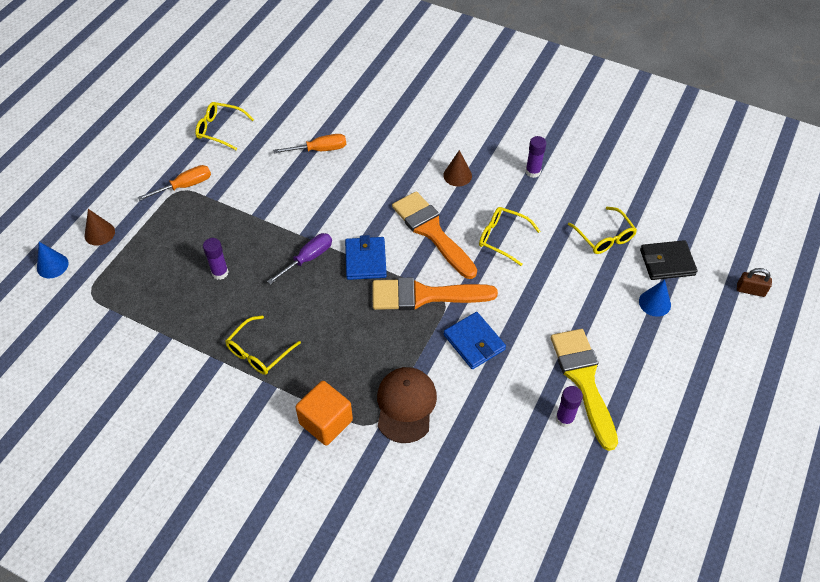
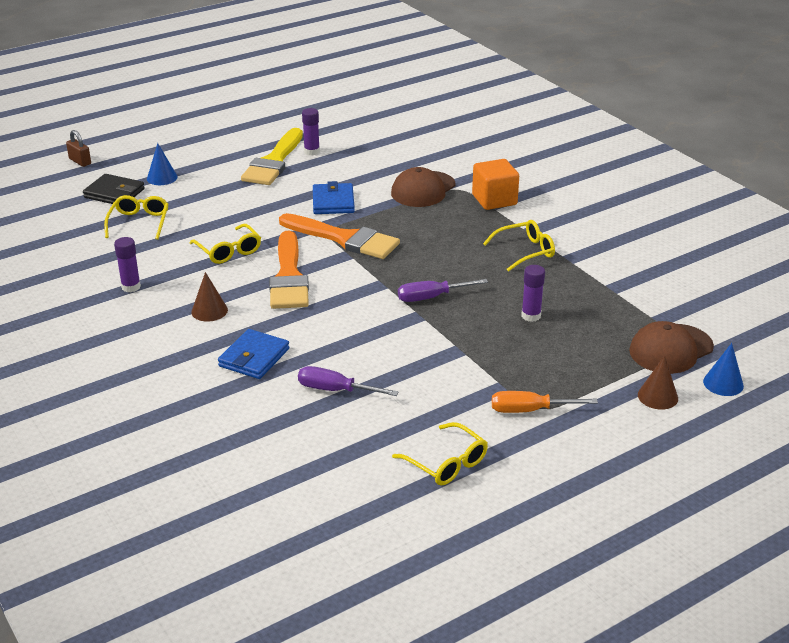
camera: 150 degrees left, 20 degrees down
orange screwdriver [273,134,346,154] -> purple screwdriver [298,366,399,396]
blue wallet [345,235,387,280] -> blue wallet moved to [218,329,290,379]
none -> brown cap [629,321,714,374]

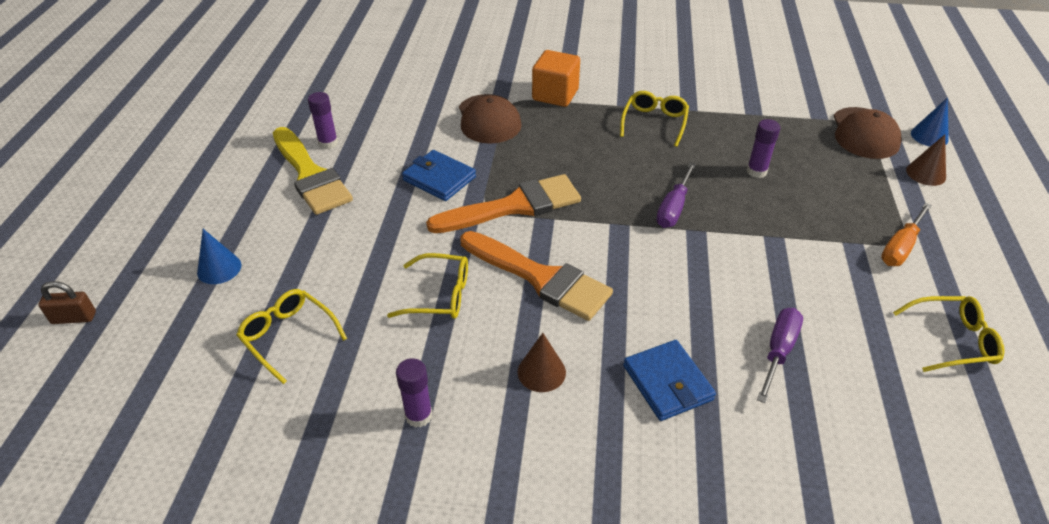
camera: 50 degrees left, 10 degrees up
black wallet [83,174,145,204] -> none
purple screwdriver [298,366,399,396] -> purple screwdriver turned 150 degrees clockwise [757,308,803,403]

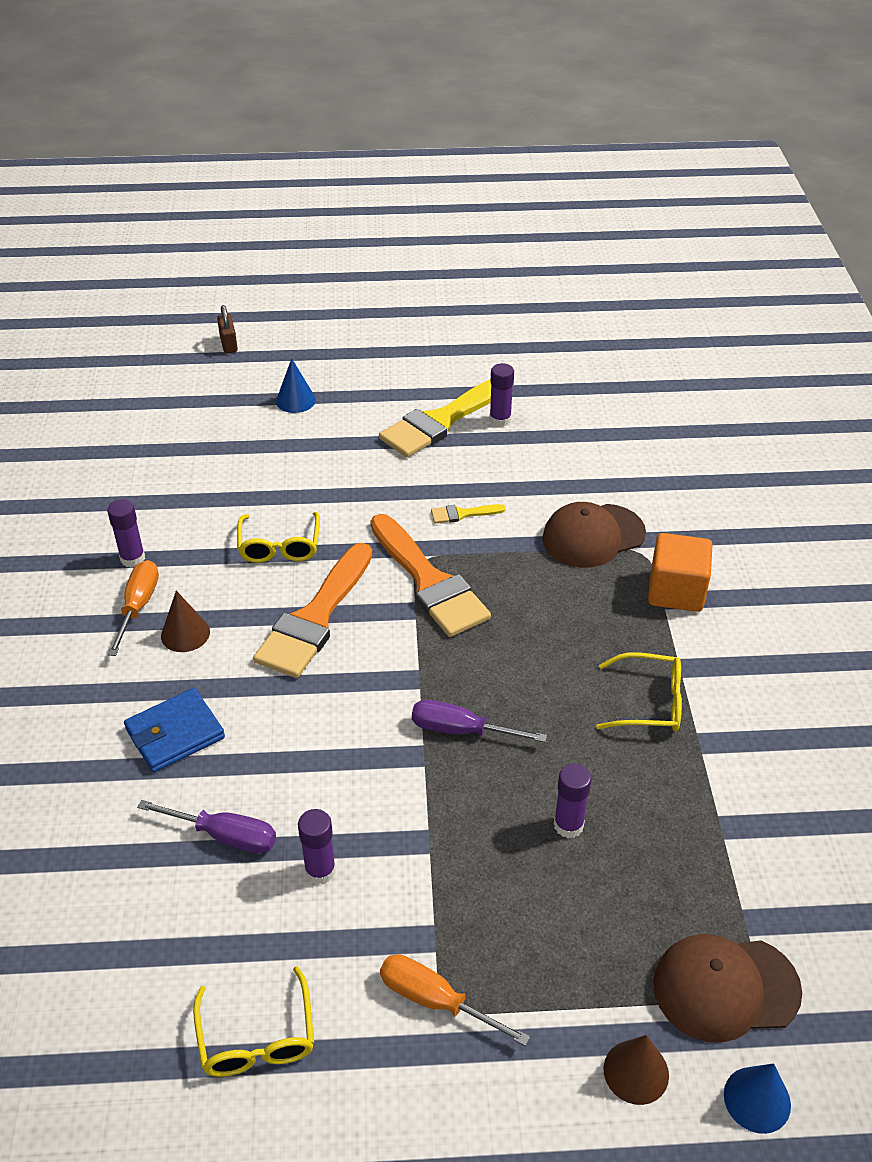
camera: 80 degrees right, 0 degrees up
yellow glasses [236,289,347,384] -> none
blue wallet [402,150,476,201] -> yellow brush [431,504,506,524]
none -> orange screwdriver [108,560,159,656]
none -> purple glue stick [298,809,336,885]

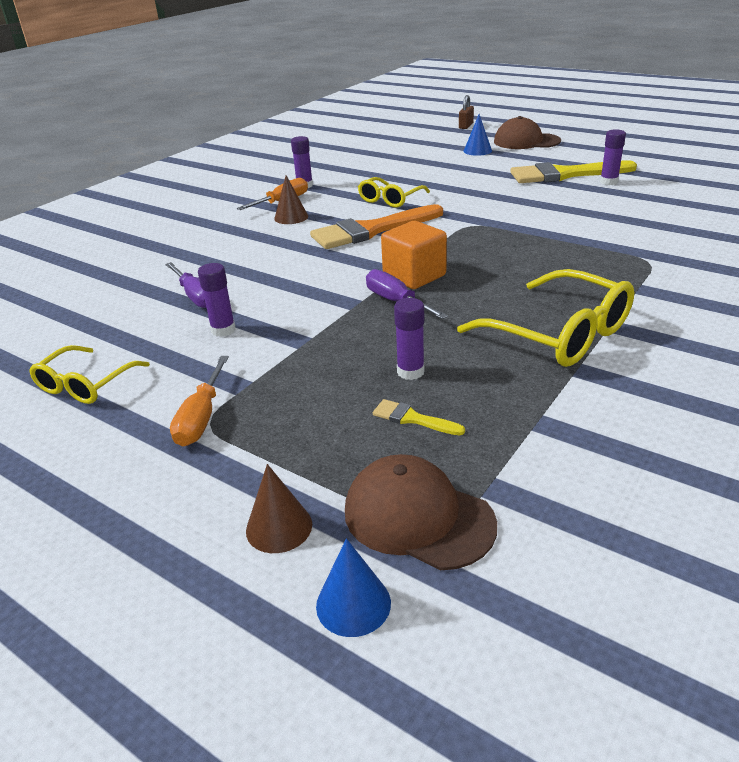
camera: 40 degrees right, 10 degrees down
blue wallet [124,688,225,773] -> none
orange brush [370,514,491,637] -> none
orange screwdriver [380,954,530,1046] -> orange screwdriver turned 150 degrees counterclockwise [170,356,229,446]
yellow brush [431,504,506,524] -> yellow brush moved to [373,399,465,435]
brown cap [542,502,646,568] -> brown cap moved to [494,116,561,149]
yellow glasses [596,652,682,731] -> yellow glasses [457,269,634,367], size x1.64
orange cube [648,533,712,612] -> orange cube moved to [381,221,447,289]

